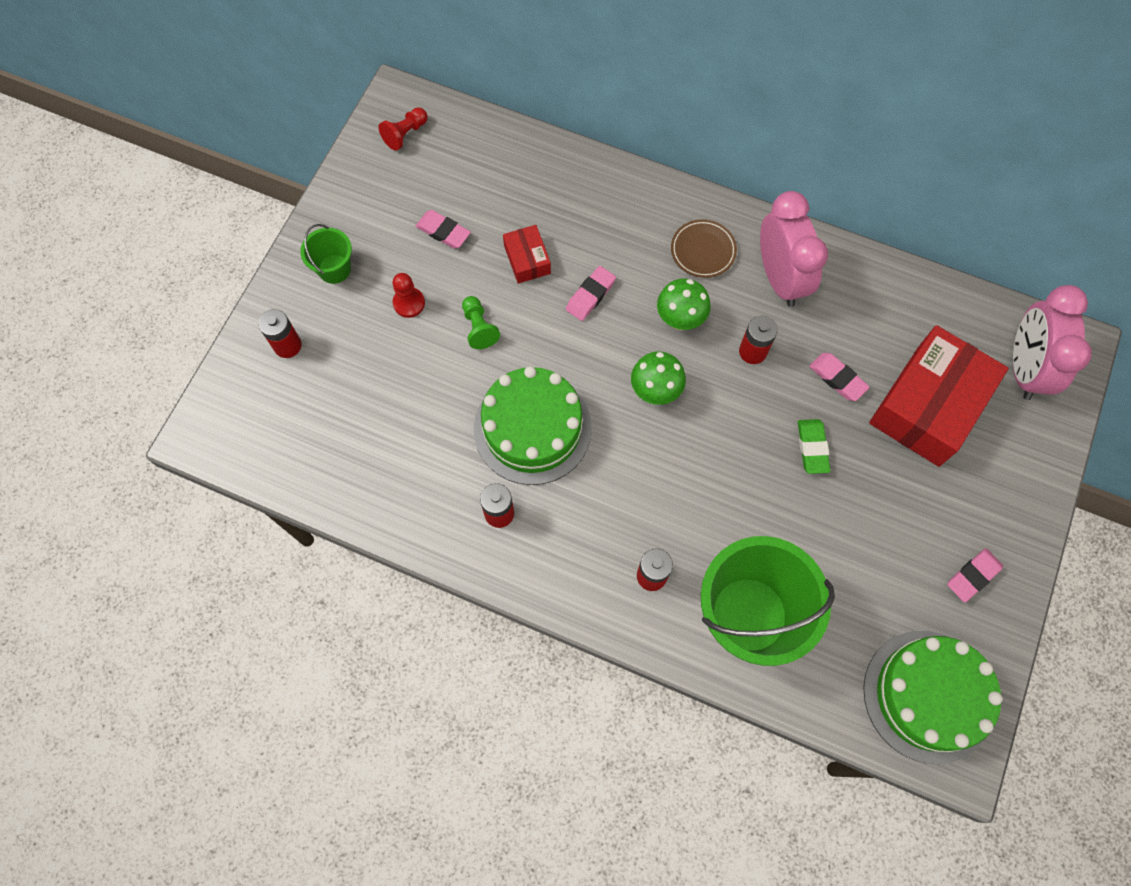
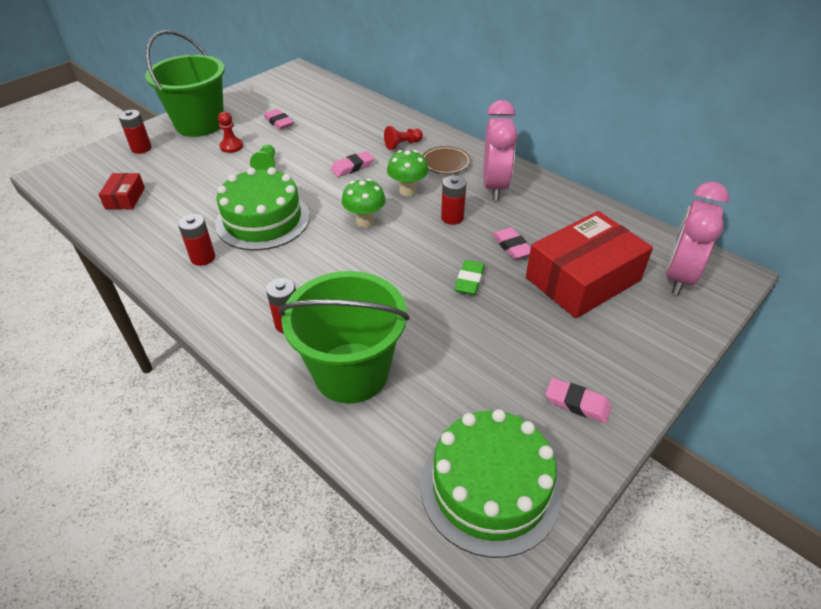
camera: 20 degrees right, 25 degrees down
green bucket [300,224,352,284] -> green bucket [145,30,225,137], size x2.13
red pawn [378,107,428,151] -> red pawn moved to [384,126,423,150]
red box [503,225,551,284] -> red box moved to [98,173,145,209]
pink eraser [947,548,1003,603] -> pink eraser turned 45 degrees clockwise [546,378,611,423]

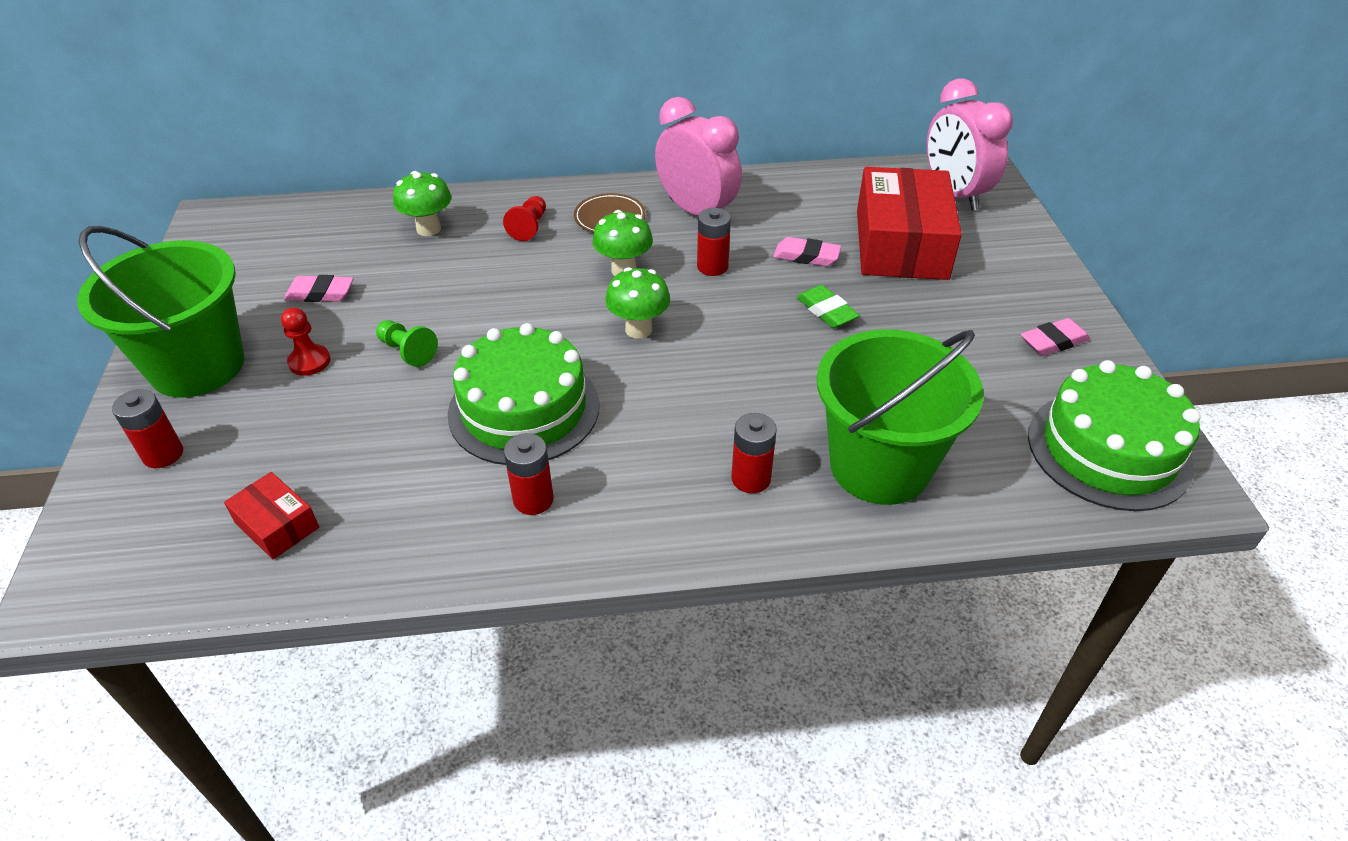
camera: 50 degrees left, 0 degrees up
pink eraser [331,151,374,177] -> none
none -> green mushroom [393,171,451,236]

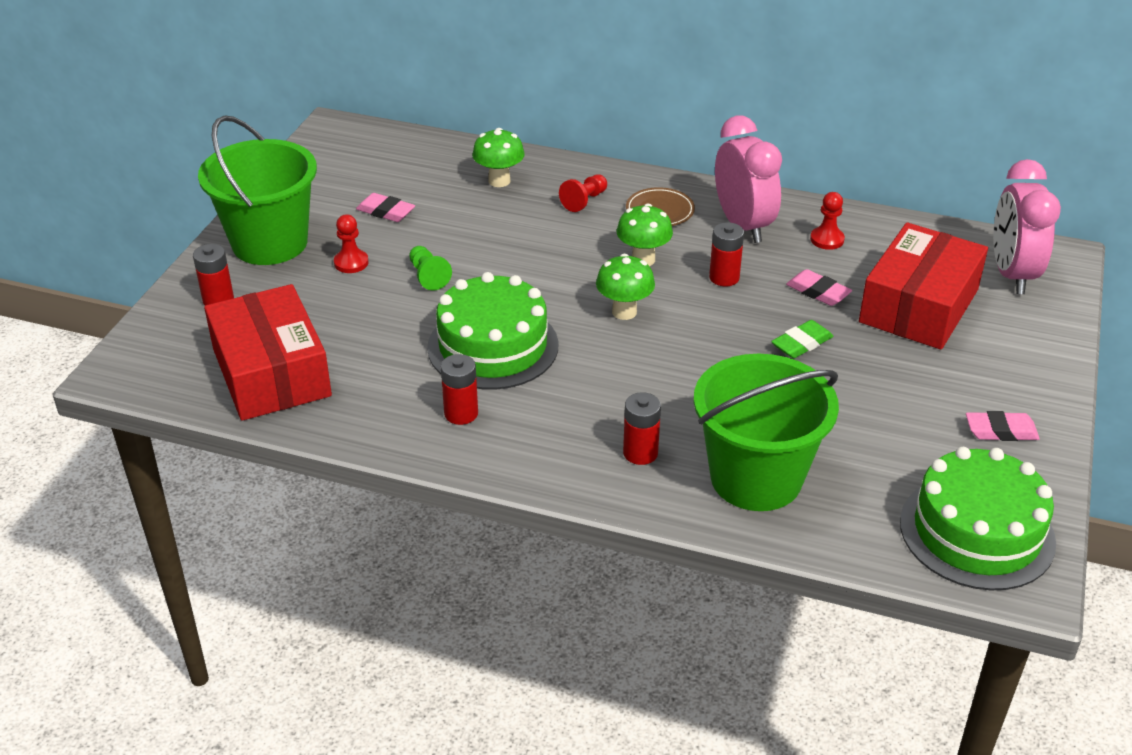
camera: 25 degrees right, 5 degrees down
red box [224,472,319,560] -> red box [204,284,332,421], size x2.16
green eraser [796,285,860,328] -> green eraser turned 60 degrees clockwise [771,320,833,358]
none -> red pawn [810,192,845,250]

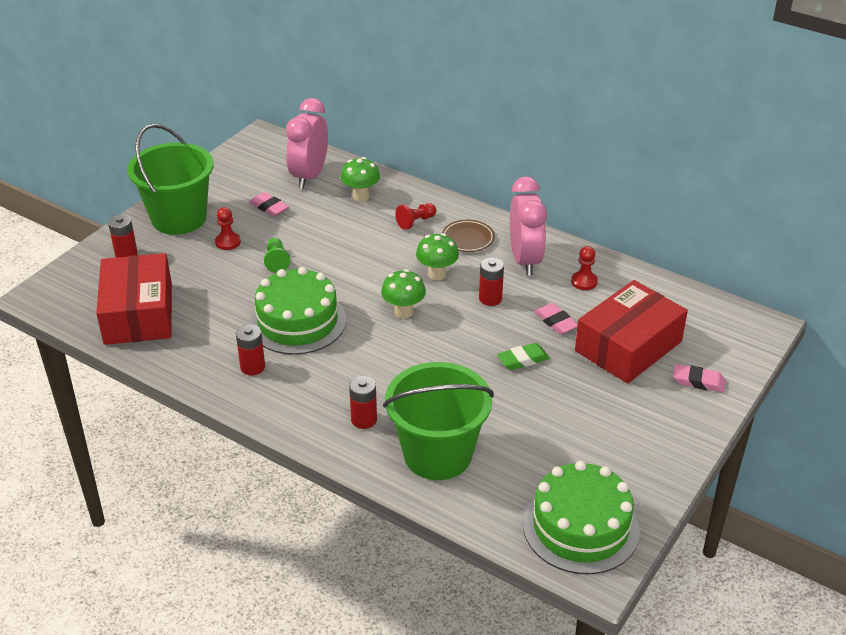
camera: 15 degrees right, 0 degrees up
pink eraser [966,411,1040,441] -> pink eraser moved to [673,364,725,392]
pink clock [993,159,1061,294] -> pink clock moved to [286,98,328,189]

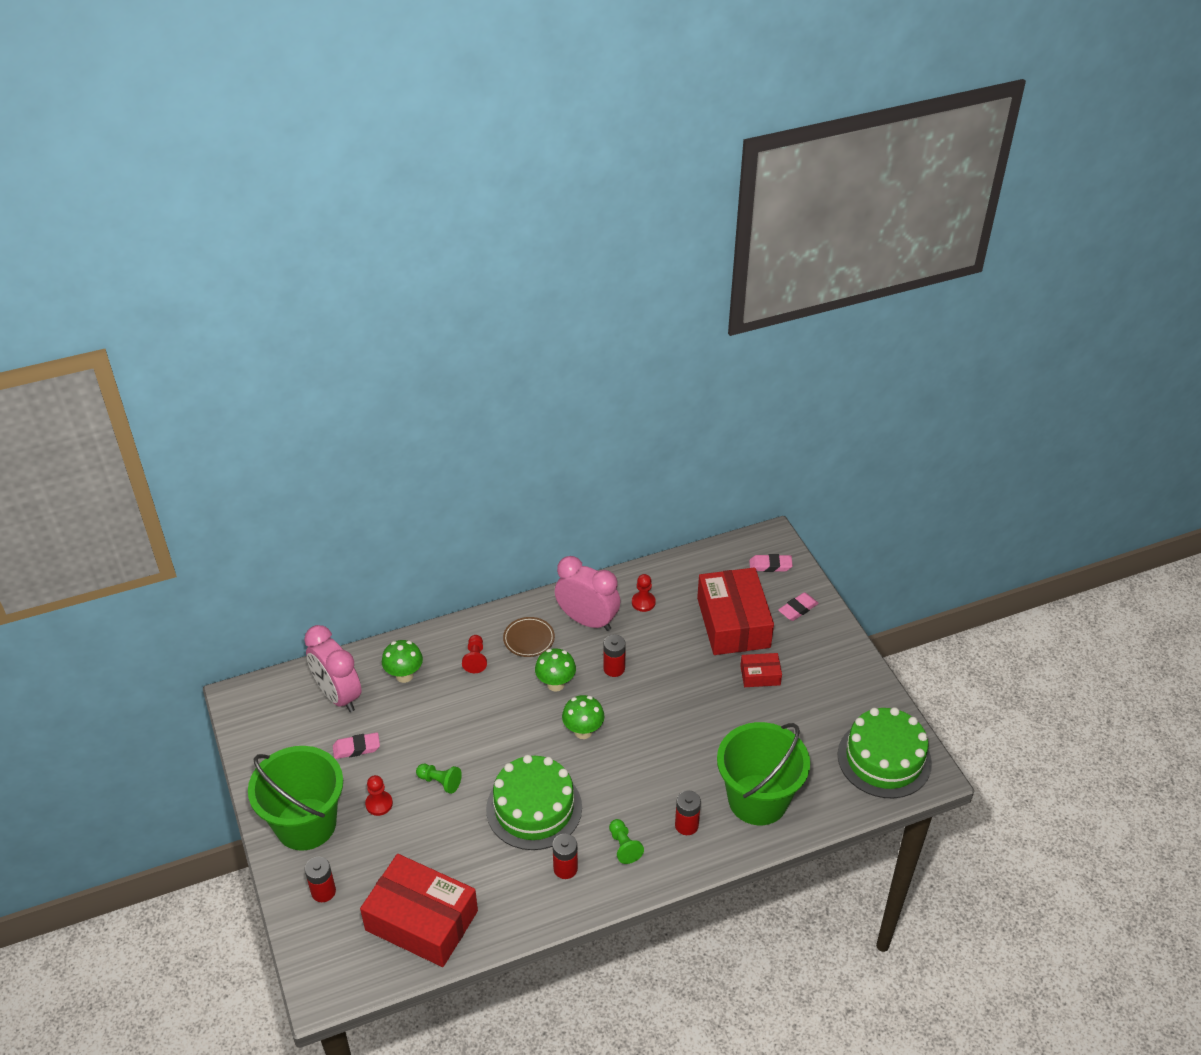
camera: 55 degrees left, 5 degrees up
green eraser [497,343,550,370] -> none
pink eraser [534,303,578,335] -> pink eraser moved to [749,554,793,572]
none -> green pawn [609,819,644,864]
none -> red box [740,653,782,687]

